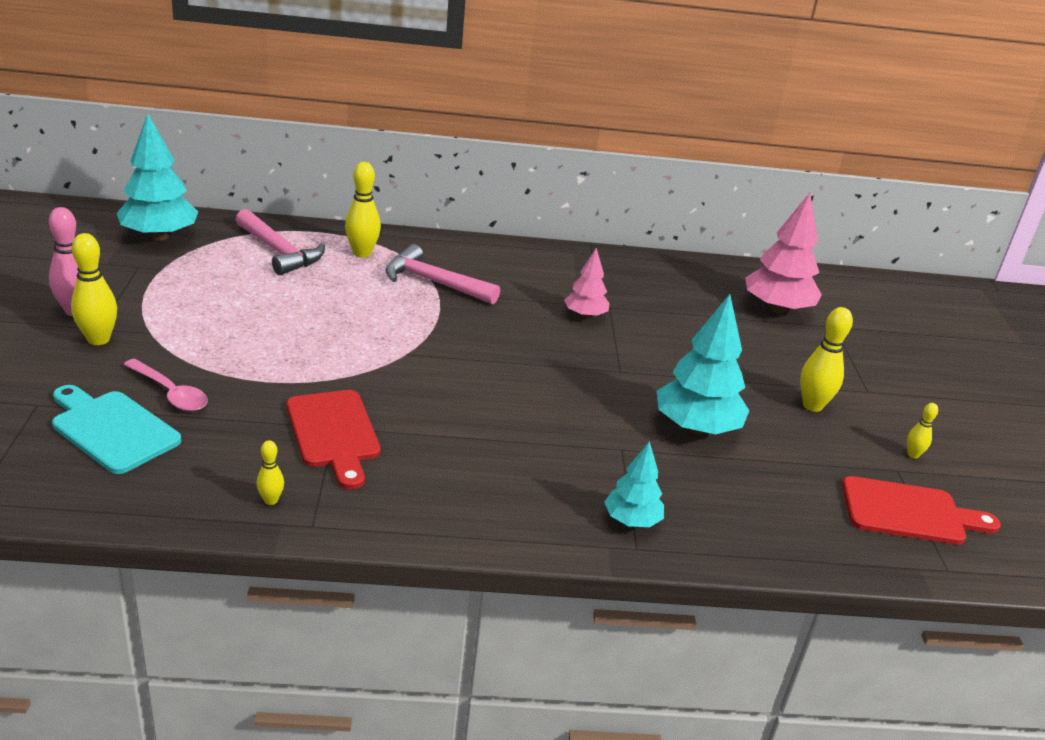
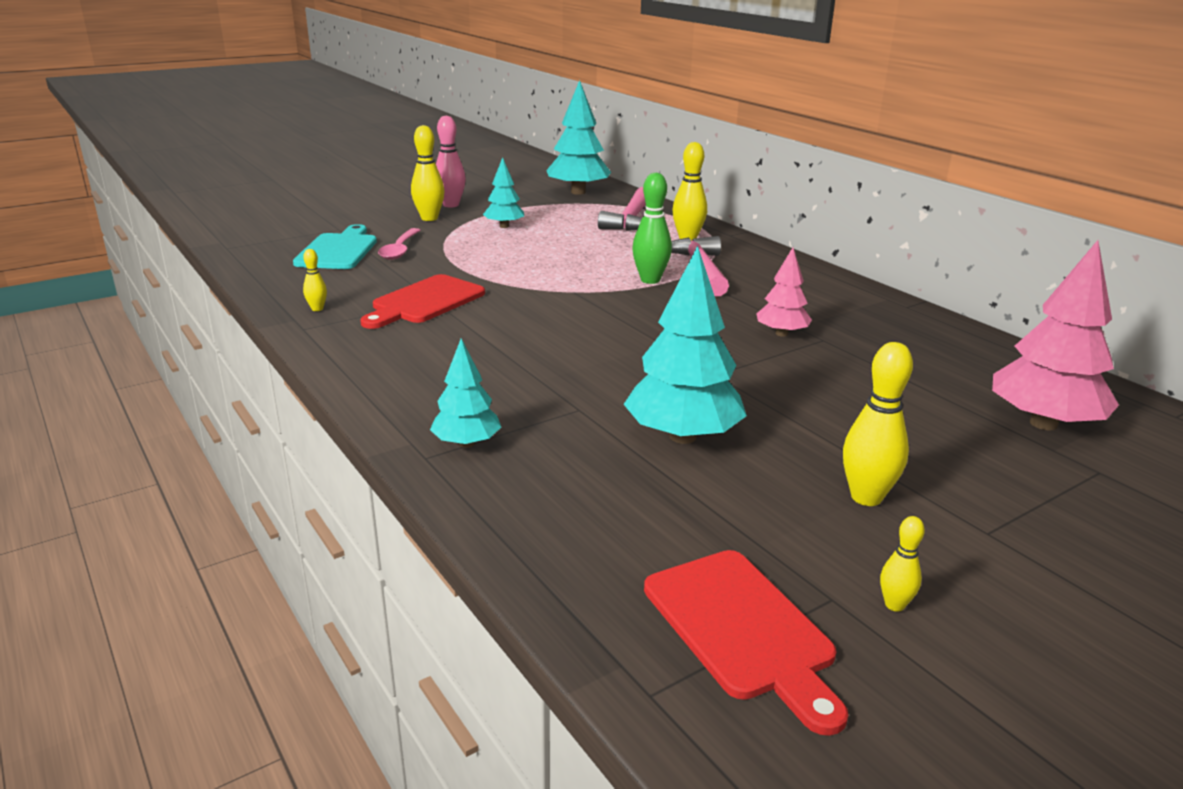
camera: 60 degrees right, 5 degrees down
none -> turquoise tree [483,157,524,228]
none -> green bowling pin [632,173,672,284]

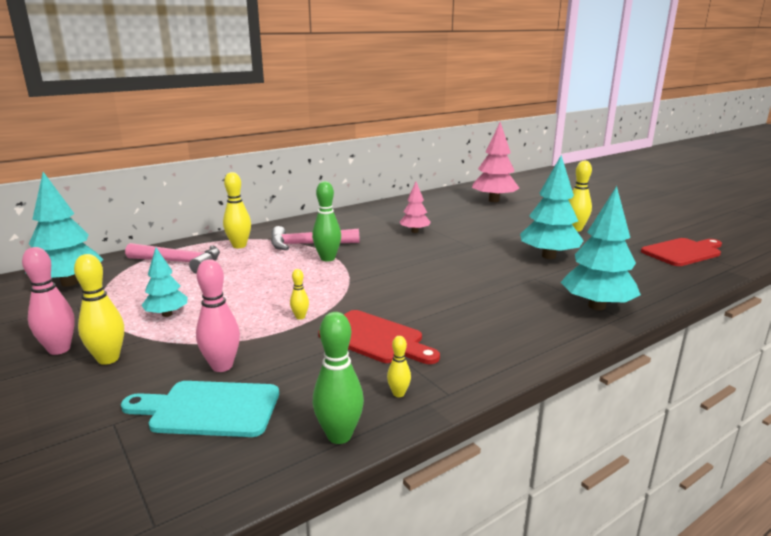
camera: 90 degrees left, 5 degrees down
pink spoon [378,228,421,260] -> pink bowling pin [196,259,240,372]
turquoise tree [430,338,501,448] -> turquoise tree [561,186,641,310], size x1.75
yellow bowling pin [880,516,925,612] -> yellow bowling pin moved to [290,269,309,320]
none -> green bowling pin [313,312,364,444]

